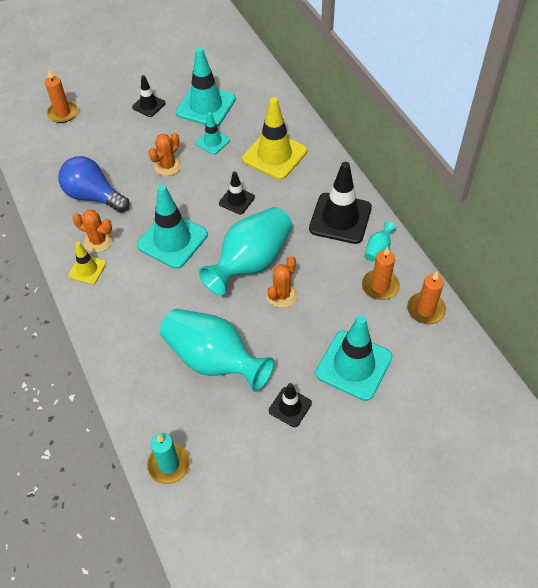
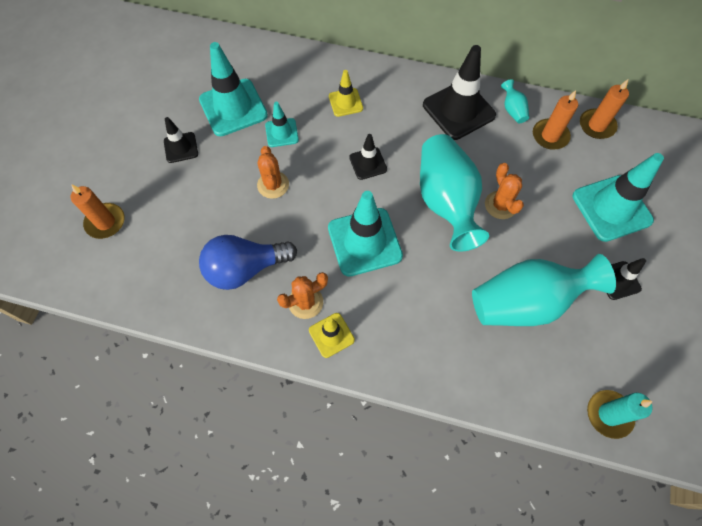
camera: 50 degrees left, 10 degrees up
yellow traffic cone [242,97,307,180] -> yellow traffic cone [329,70,363,117], size x0.53

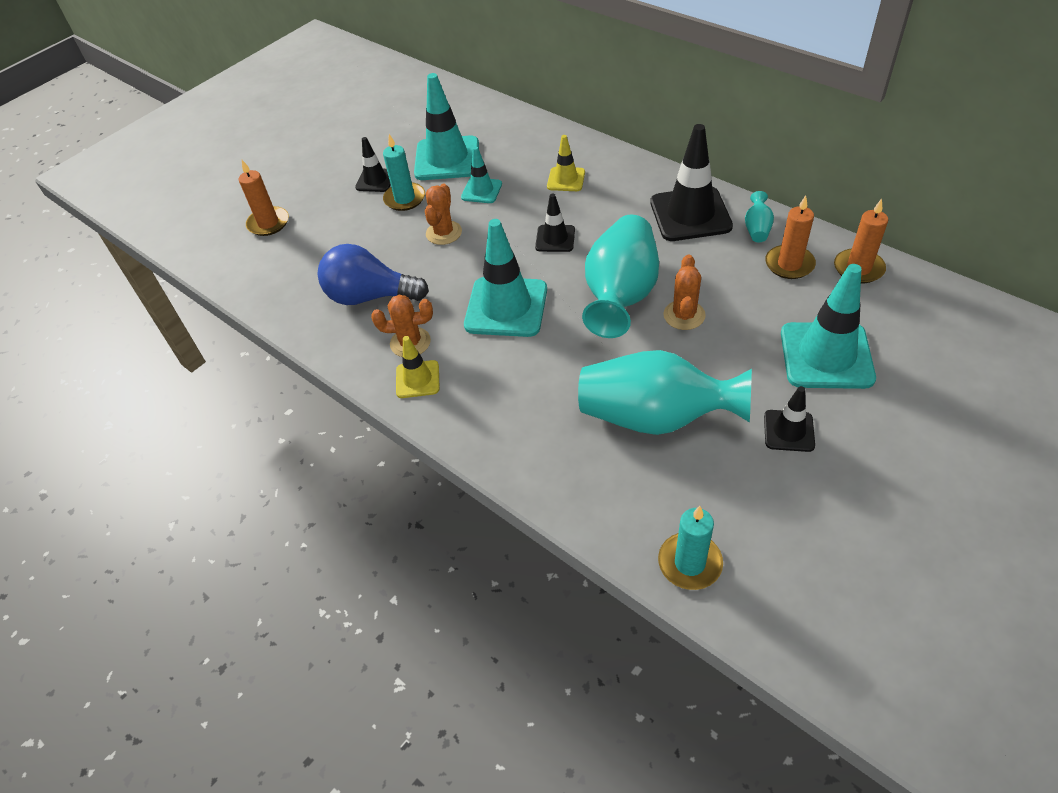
camera: 30 degrees right, 15 degrees down
none -> turquoise candle [383,134,425,211]

